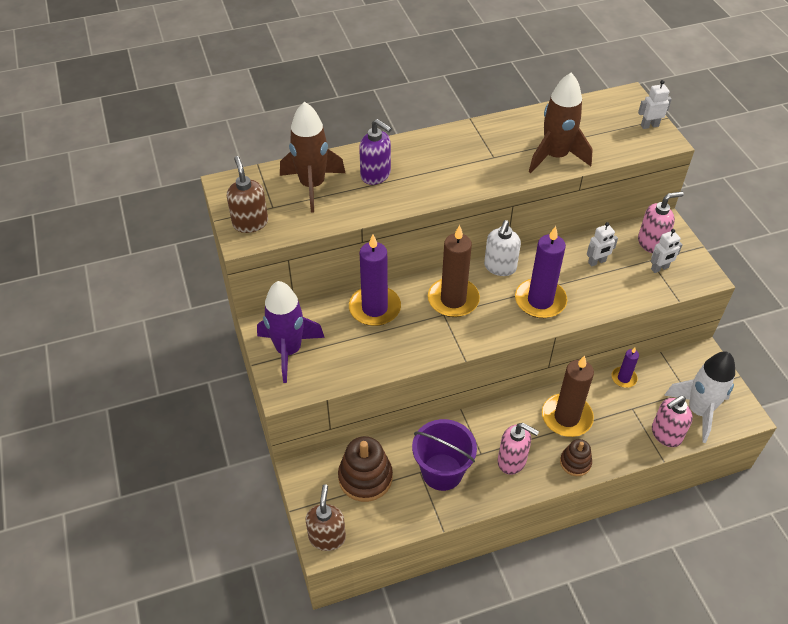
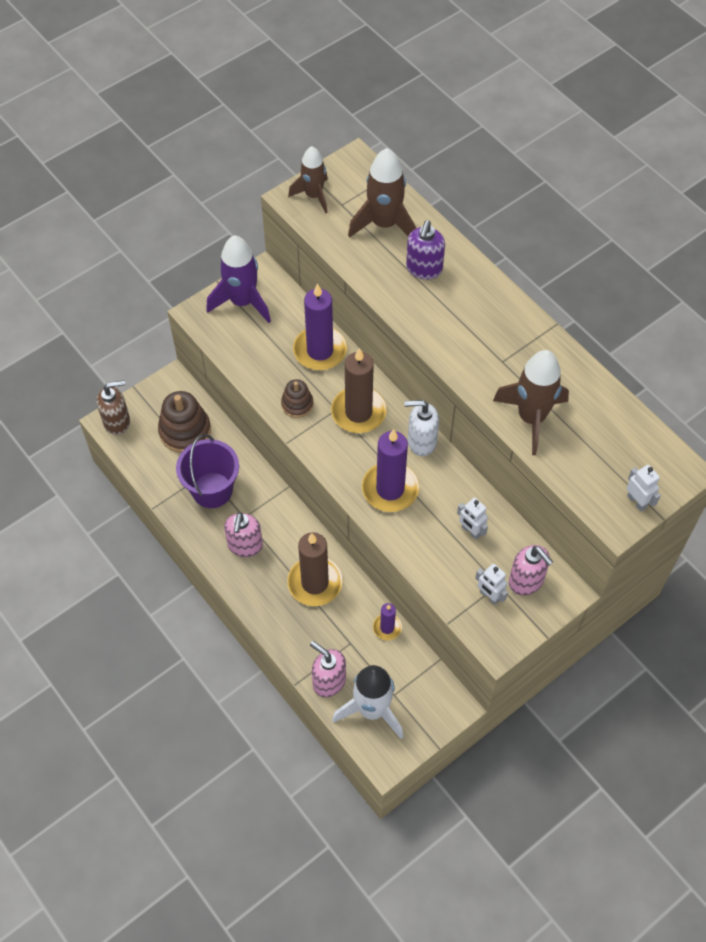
camera: 70 degrees right, 10 degrees up
brown soap dispenser [227,156,268,233] -> brown rocket [288,146,328,213]
brown stacking toy [560,439,592,476] -> brown stacking toy moved to [281,379,314,418]

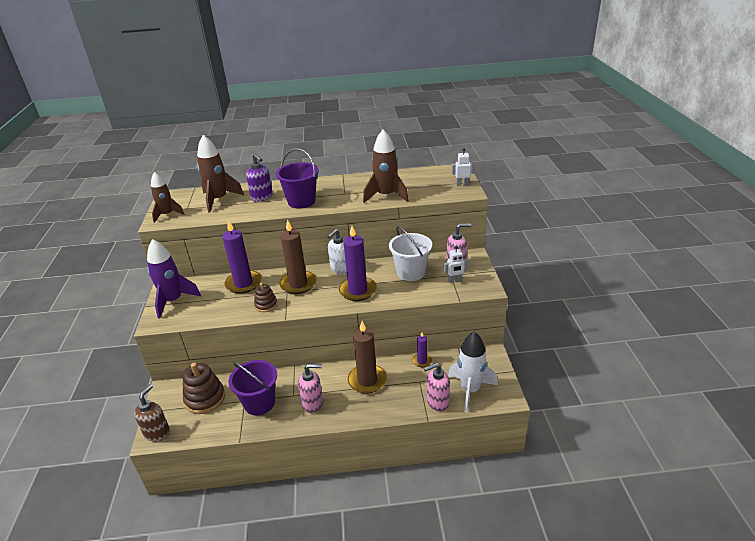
camera: 55 degrees left, 25 degrees down
pink soap dispenser [224,512,263,557] -> pink soap dispenser turned 45 degrees counterclockwise [298,364,323,413]
white robot [457,498,488,540] -> white bucket [389,226,432,281]
none -> purple bucket [276,148,319,209]

